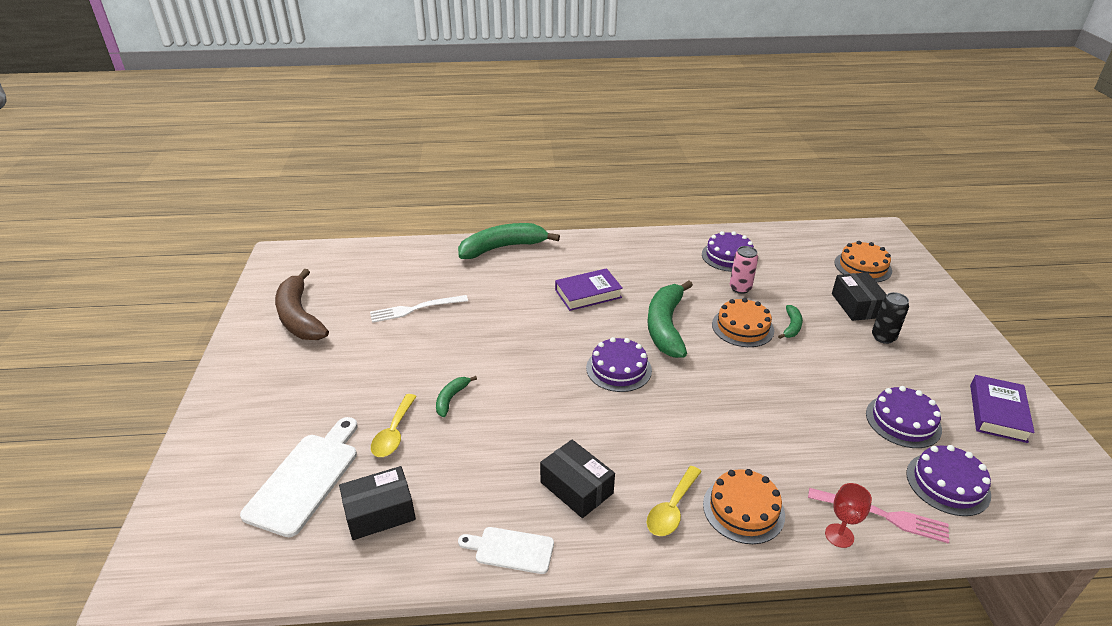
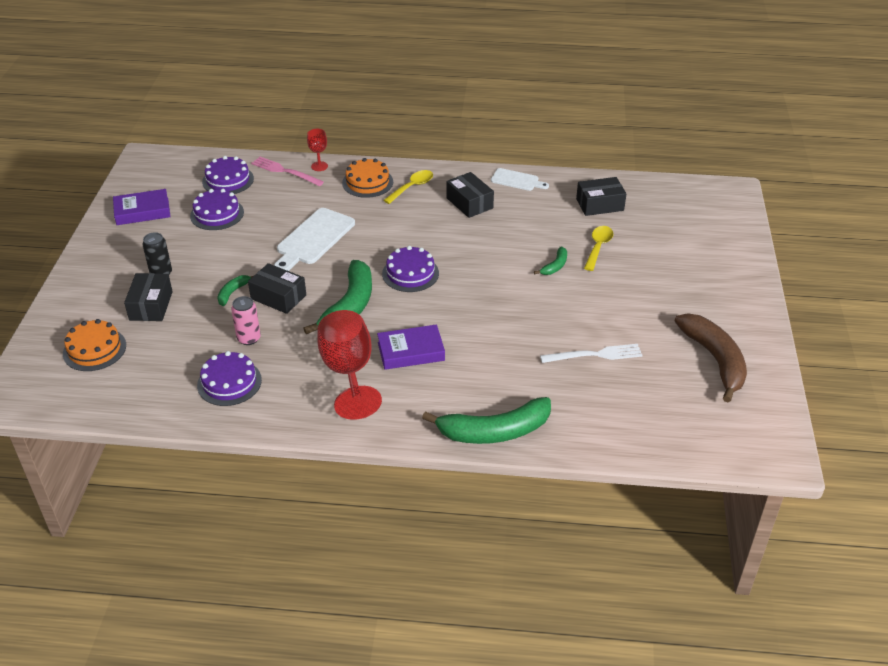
camera: 170 degrees left, 5 degrees up
white cutting board [240,417,358,537] -> white cutting board moved to [274,208,355,271]
orange cake [712,298,774,347] -> black box [248,263,306,314]
purple book [970,375,1035,443] -> purple book turned 45 degrees clockwise [113,189,171,225]
none -> red goblet [317,310,382,420]

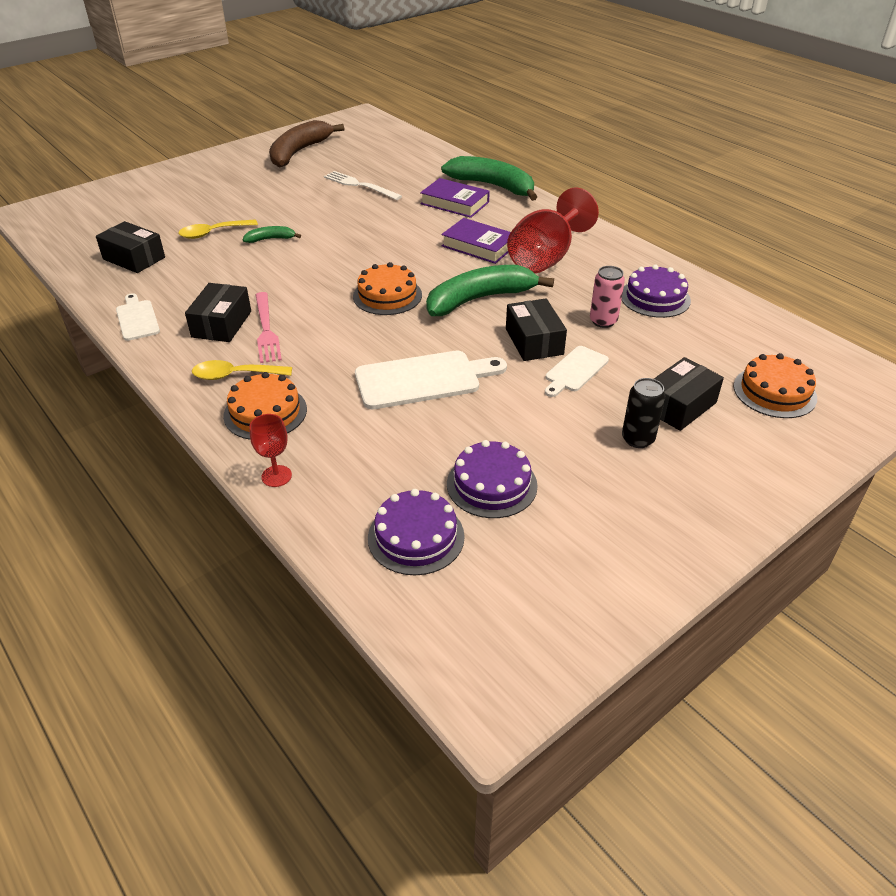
camera: 135 degrees left, 0 degrees up
purple book [113,189,171,225] -> purple book moved to [420,178,490,218]
green banana [217,275,253,306] -> white cutting board [545,346,609,397]
pink fork [251,157,324,186] -> pink fork moved to [256,292,282,363]
purple cake [382,246,439,292] -> orange cake [353,262,422,315]

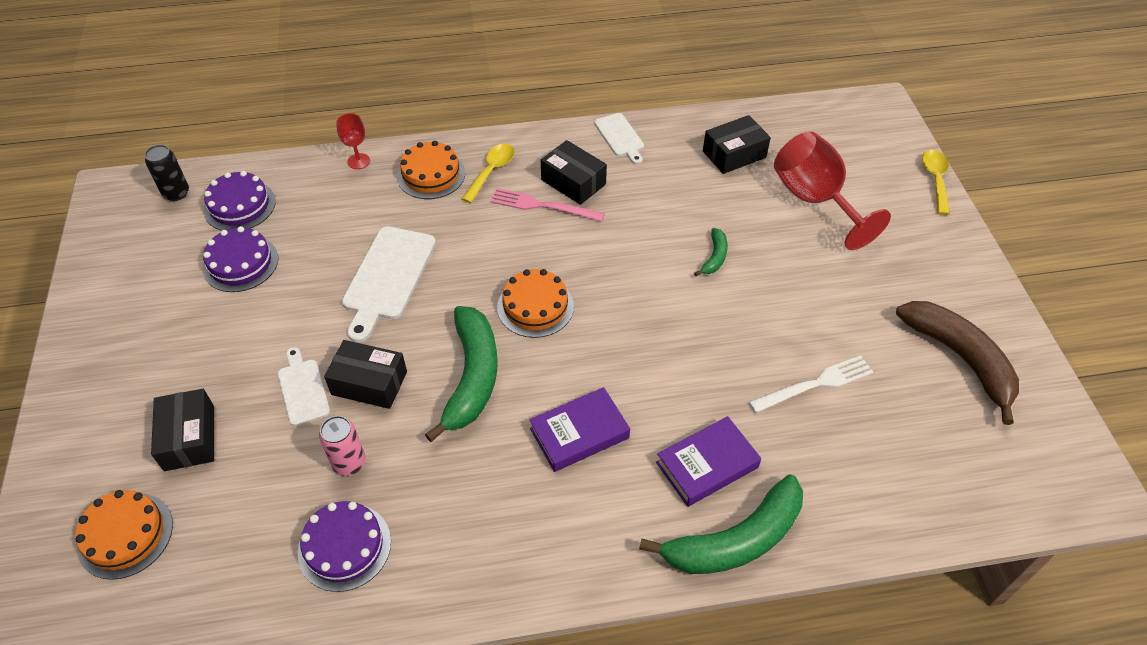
camera: 120 degrees right, 10 degrees up
white cutting board [116,293,160,341] -> white cutting board turned 60 degrees clockwise [594,113,644,164]
yellow spoon [178,220,258,239] -> yellow spoon moved to [922,150,950,215]
red goblet [507,188,599,273] -> red goblet moved to [774,131,891,250]
black can [622,378,665,448] -> black can moved to [145,145,189,201]

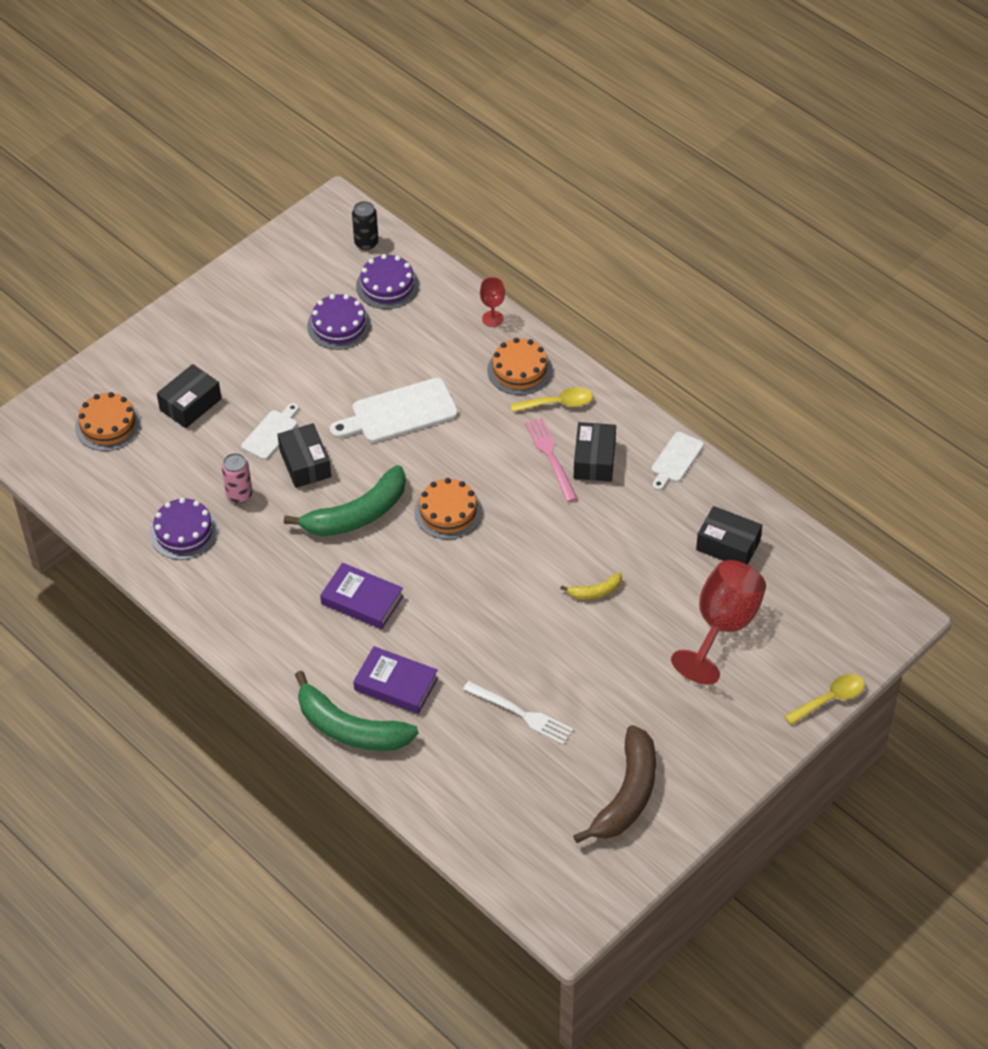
camera: 55 degrees right, 0 degrees up
green banana [694,228,728,276] -> yellow banana [560,573,622,600]

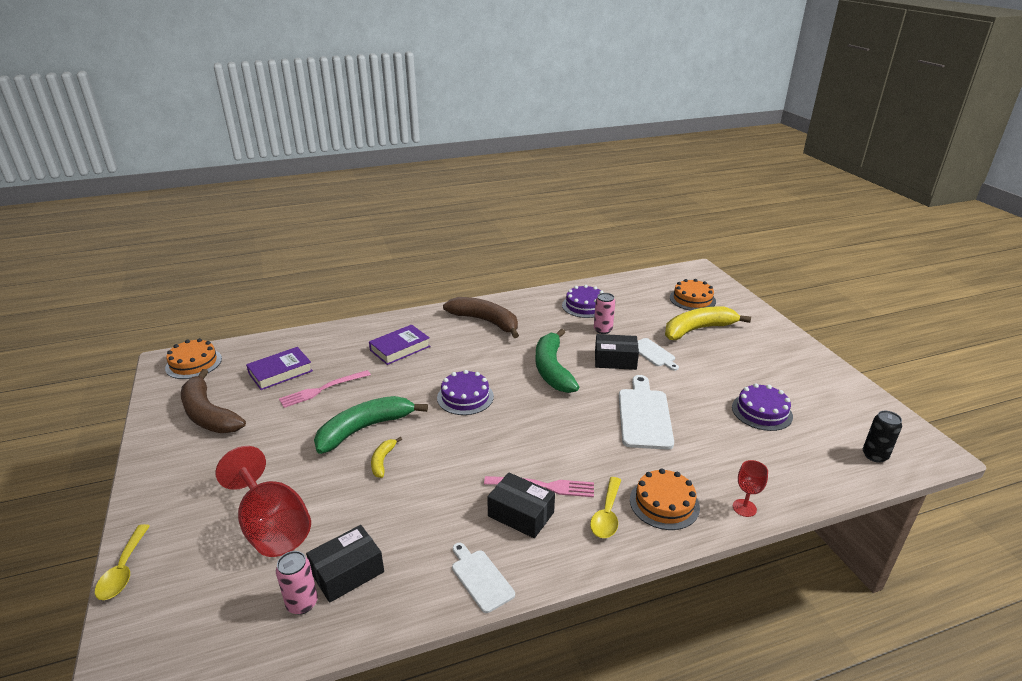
camera: 115 degrees right, 20 degrees down
black box [157,364,222,428] -> yellow banana [665,307,751,340]
green banana [295,671,418,751] -> green banana moved to [314,396,428,454]
purple book [320,563,403,629] -> purple book moved to [246,347,313,390]
purple cake [356,254,419,309] -> purple cake moved to [437,370,494,415]
orange cake [414,478,483,540] -> orange cake moved to [165,338,222,379]
white fork [463,681,574,745] -> pink fork [279,370,371,408]
none -> pink can [276,551,318,615]
none -> brown banana [443,297,519,338]

